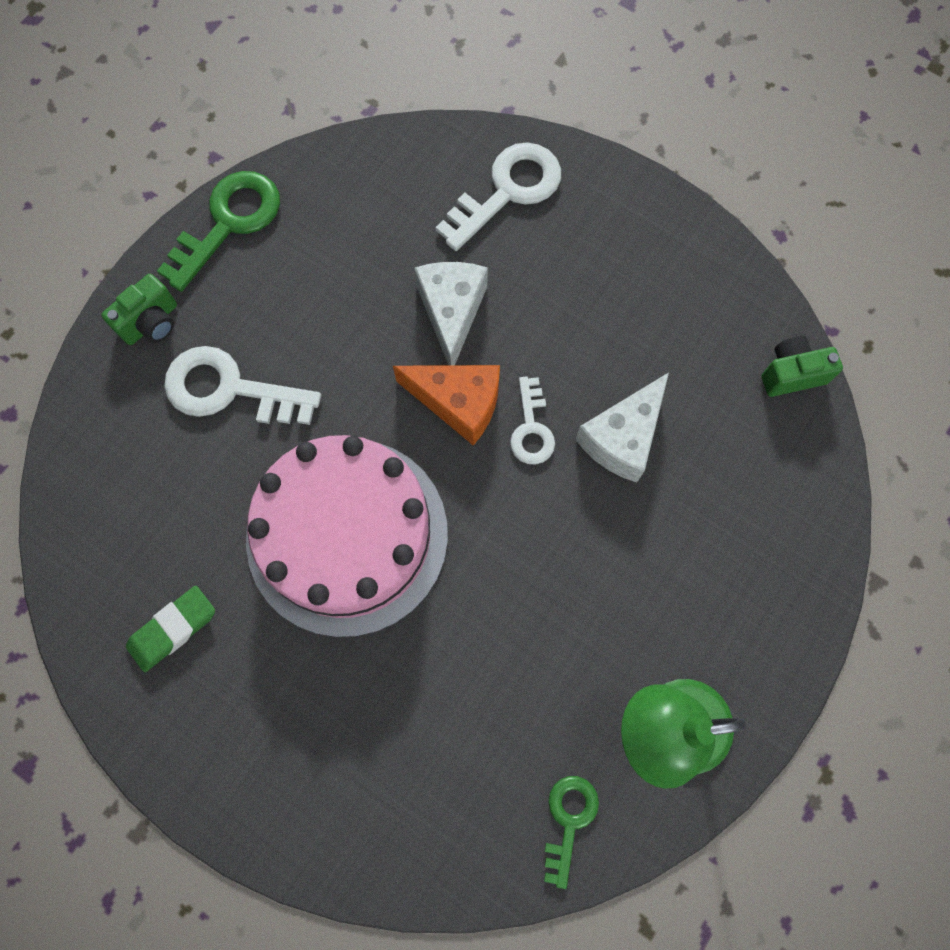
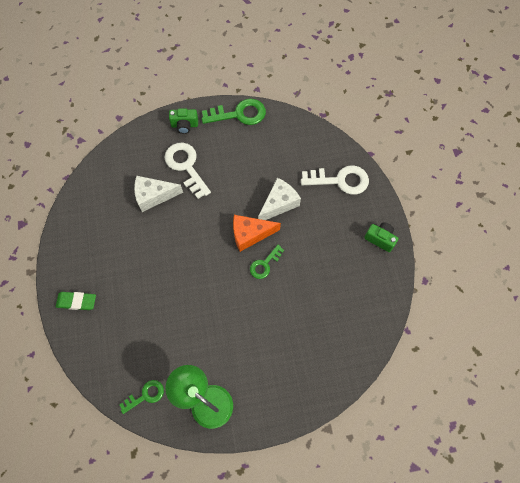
camera: 45 degrees right, 5 degrees down
green eraser [126,586,215,672] -> green eraser moved to [56,292,96,310]
pink cake [246,435,448,637] -> none
orange cheese [393,365,500,446] -> orange cheese turned 105 degrees clockwise [233,215,281,252]
white key [510,376,555,465] -> green key [250,245,284,279]
white cheese [575,373,669,482] -> white cheese moved to [134,176,183,212]
green camera [761,336,843,397] -> green camera moved to [364,222,398,252]

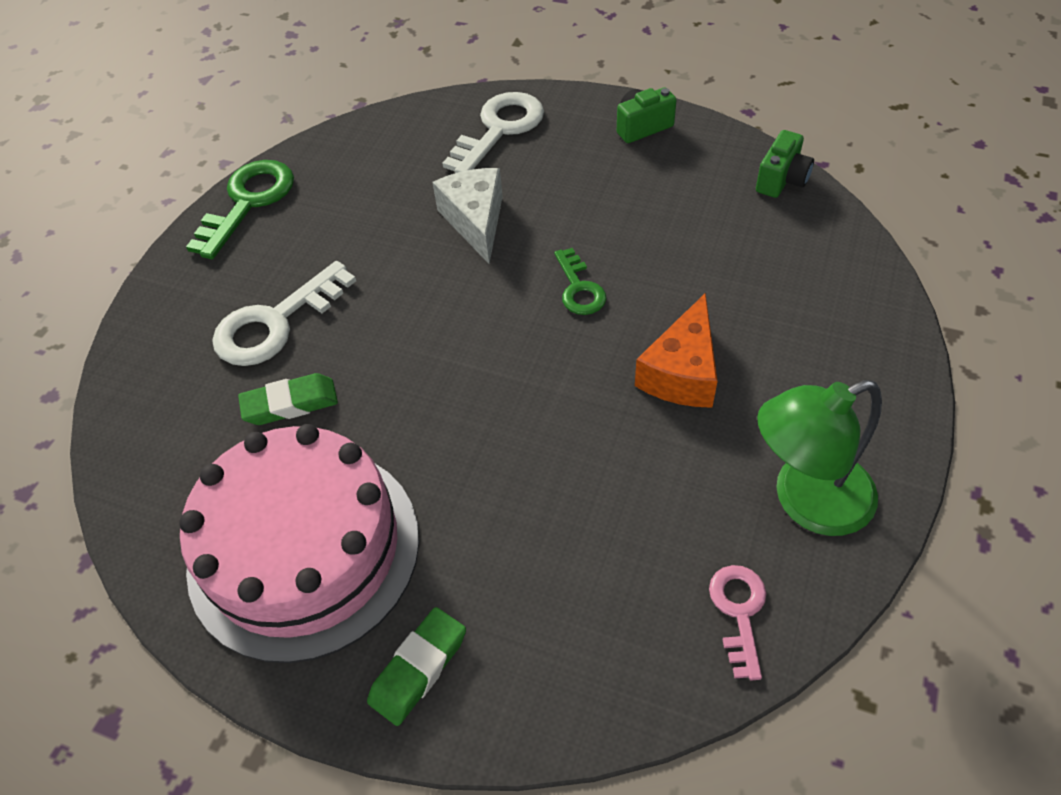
camera: 55 degrees left, 15 degrees down
green key [120,380,164,414] -> pink key [709,565,766,680]
white cheese [134,176,183,212] -> green eraser [238,373,338,425]
white key [164,142,211,199] -> white key turned 45 degrees counterclockwise [212,261,356,366]
green camera [169,108,198,134] -> green camera moved to [756,130,814,198]
orange cheese [233,215,281,252] -> orange cheese moved to [635,293,718,408]
none -> pink cake [179,424,419,663]

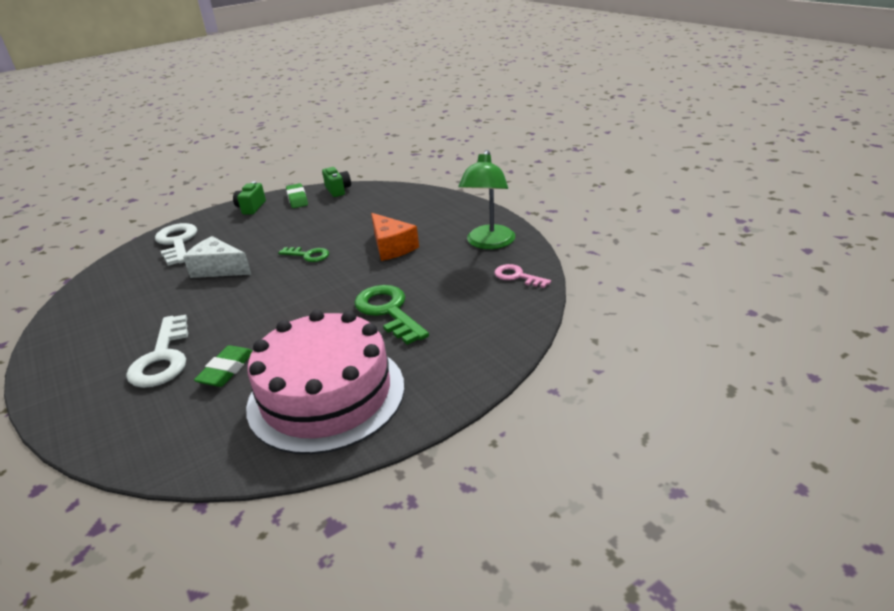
camera: 55 degrees left, 20 degrees down
green key [186,160,294,259] -> green key moved to [354,285,429,345]
green eraser [367,607,466,726] -> green eraser moved to [286,183,308,208]

